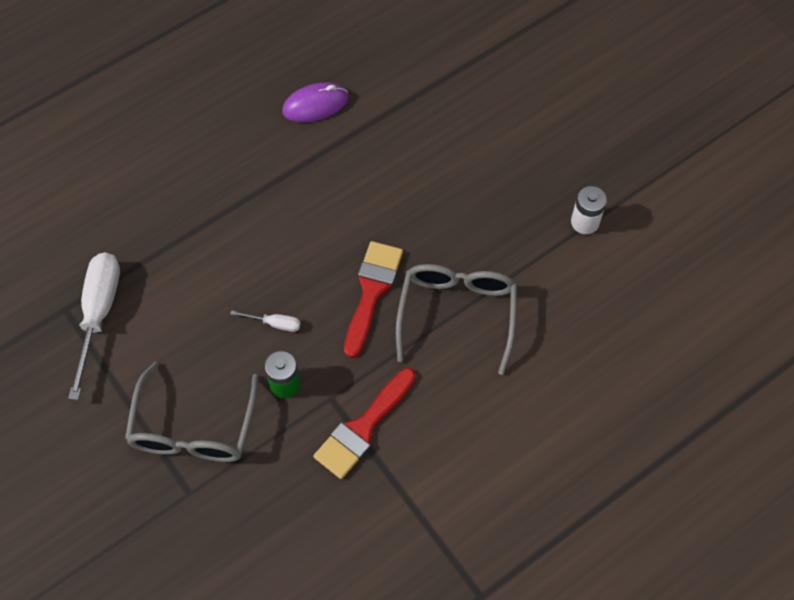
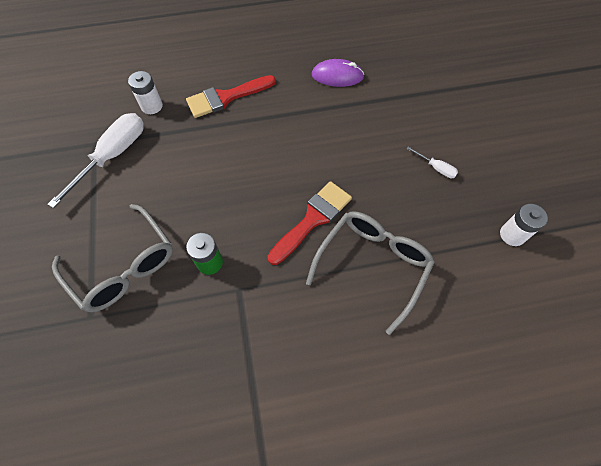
camera: 25 degrees right, 0 degrees up
grey glasses [125,362,259,462] -> grey glasses turned 75 degrees counterclockwise [52,204,173,312]
white screwdriver [230,310,301,332] -> white screwdriver moved to [406,147,458,178]
red brush [313,368,416,479] -> red brush moved to [186,75,276,118]
none -> white battery [128,71,163,114]

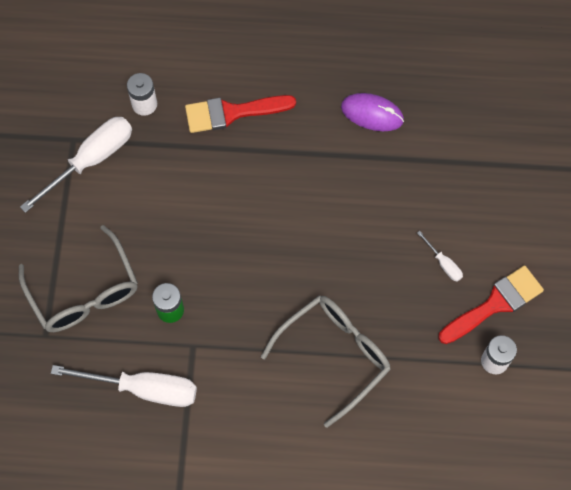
camera: 15 degrees right, 5 degrees up
red brush [268,181,352,265] -> red brush moved to [438,265,544,344]
none -> white screwdriver [51,365,197,407]

